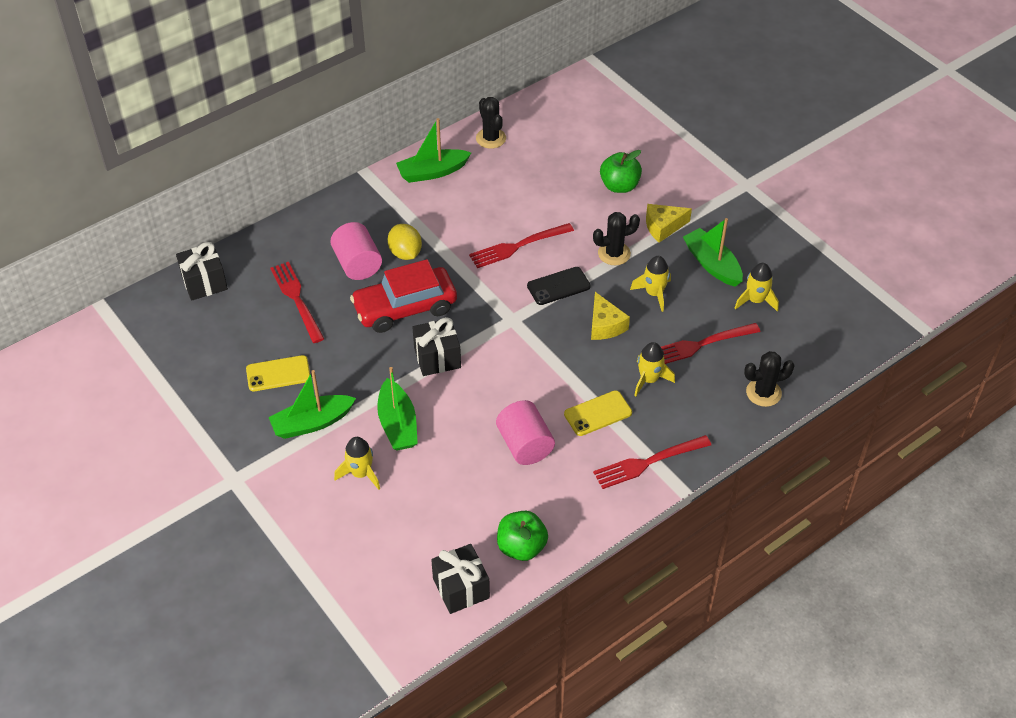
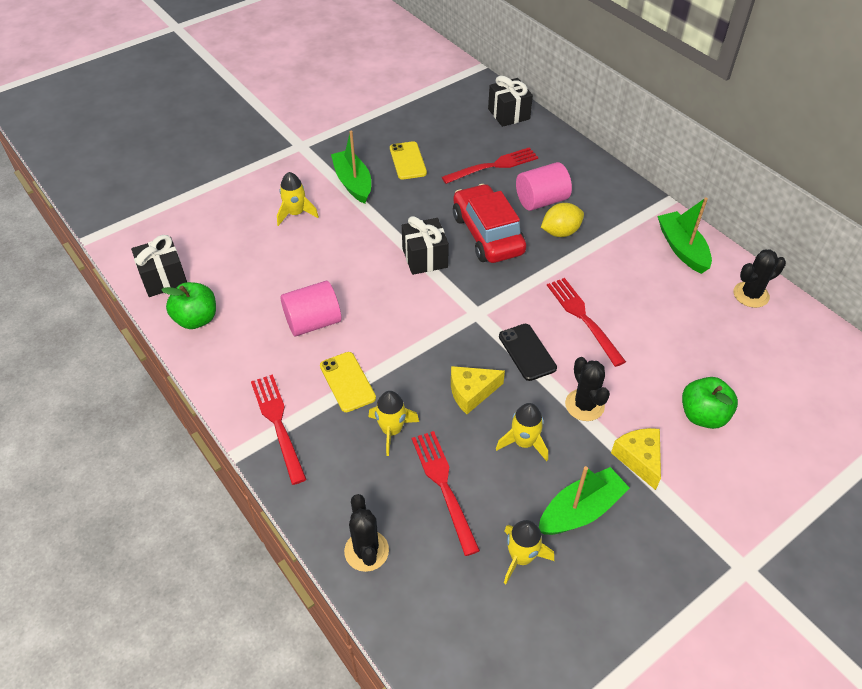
camera: 90 degrees right, 0 degrees up
green boat [377,367,418,451] -> none

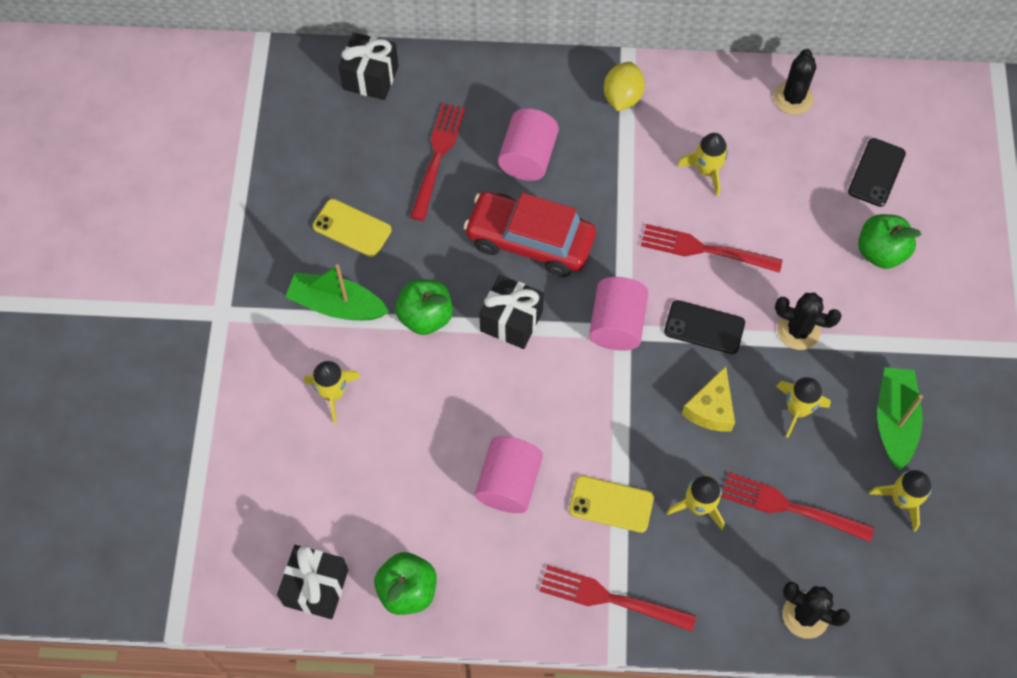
camera: 50 degrees left, 15 degrees up
yellow lemon [541,203,584,237] -> yellow lemon moved to [604,62,645,111]
yellow cheese [611,428,661,490] -> none
green boat [657,197,712,274] -> none
none -> green apple [395,279,453,335]
none -> pink cylinder [589,277,648,351]
none -> yellow rocket [677,133,728,196]
none -> black phone [848,138,906,207]

